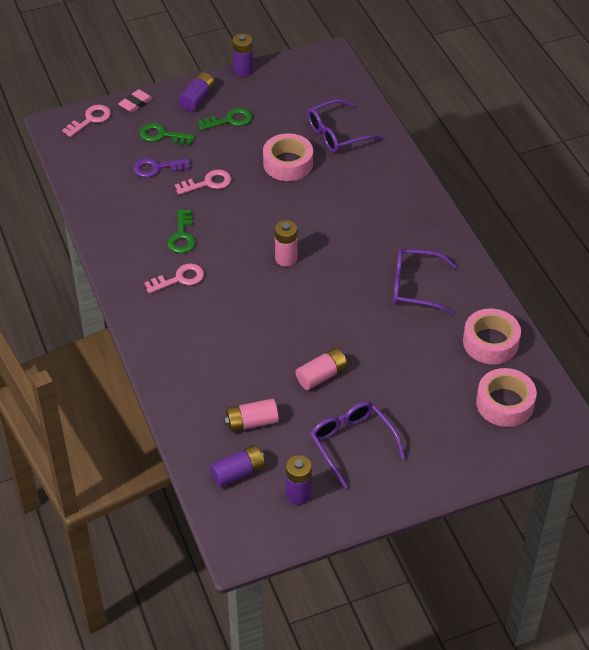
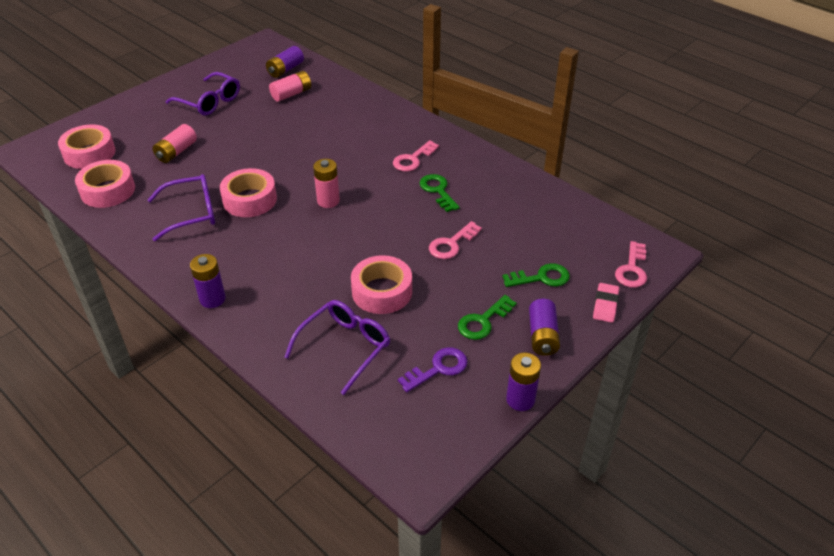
camera: 155 degrees right, 5 degrees down
purple key [133,158,190,177] -> purple key moved to [398,347,468,392]
purple battery [286,455,312,505] -> purple battery moved to [190,254,225,308]
pink battery [296,348,347,390] -> pink battery moved to [153,124,197,163]
none -> pink tape [220,168,277,217]

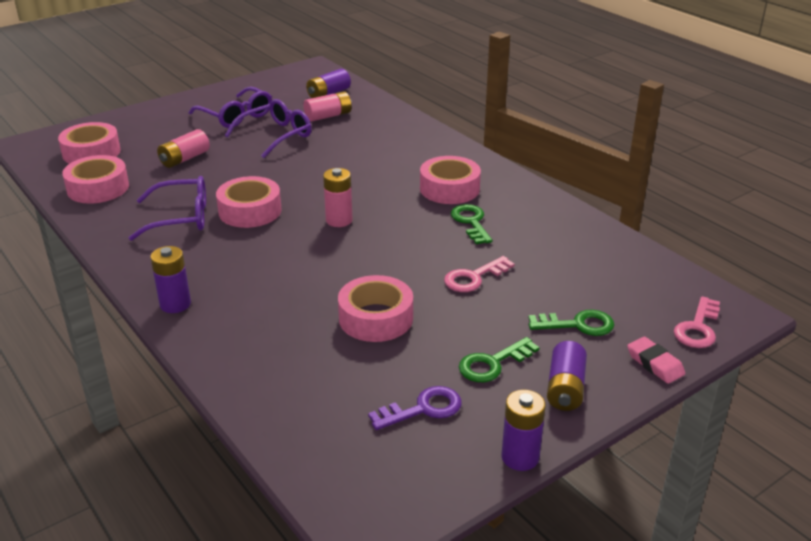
camera: 10 degrees right, 10 degrees down
purple glasses [285,300,390,395] -> purple glasses moved to [225,99,312,158]
pink key [393,140,439,171] -> pink tape [420,156,481,204]
pink eraser [593,283,619,323] -> pink eraser turned 60 degrees counterclockwise [627,337,685,384]

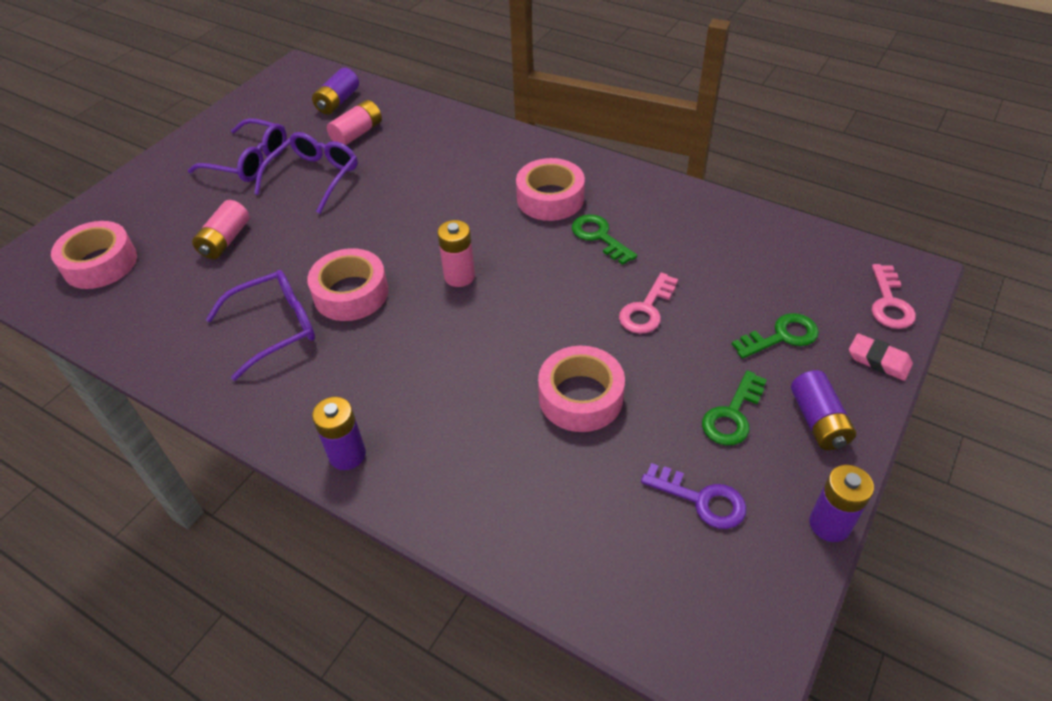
camera: 20 degrees left, 15 degrees up
pink tape [62,155,129,204] -> none
purple key [368,386,462,430] -> purple key turned 75 degrees clockwise [641,463,747,529]

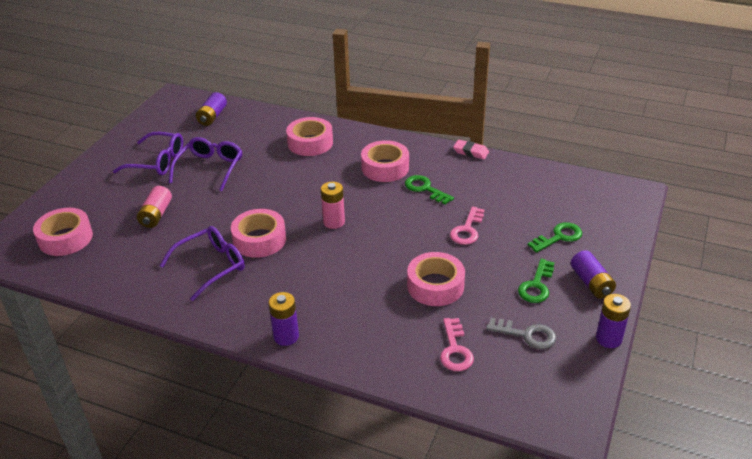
camera: 10 degrees left, 10 degrees down
pink battery [327,100,382,145] -> none
purple key [641,463,747,529] -> grey key [486,318,556,349]
pink eraser [849,333,913,381] -> pink eraser moved to [453,140,489,159]
pink key [872,264,916,329] -> pink key moved to [440,318,474,371]
none -> pink tape [286,117,333,156]

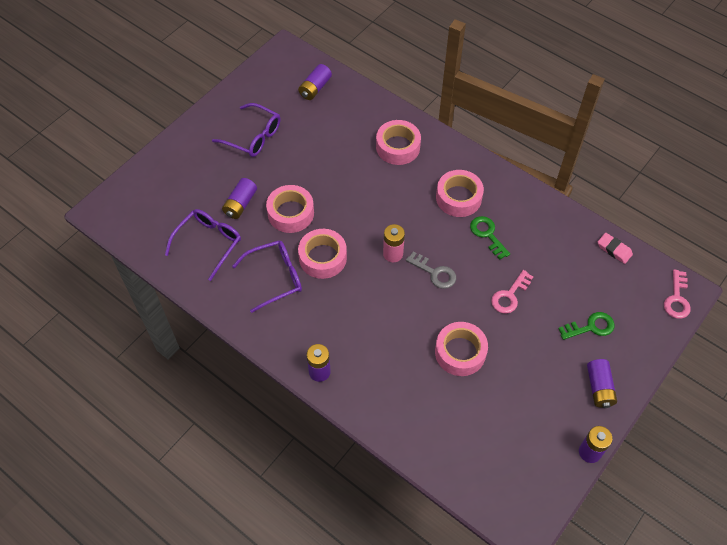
camera: 15 degrees right, 20 degrees up
pink tape [33,208,93,256] -> pink tape moved to [266,185,314,233]
pink battery [137,186,172,228] -> purple battery [222,178,257,219]
purple glasses [169,137,243,192] -> purple glasses moved to [165,209,241,281]
pink key [440,318,474,371] -> pink key moved to [664,270,691,319]
pink eraser [453,140,489,159] -> pink eraser moved to [598,233,633,264]
grey key [486,318,556,349] -> grey key moved to [406,252,456,289]
green key [518,259,555,303] -> none

